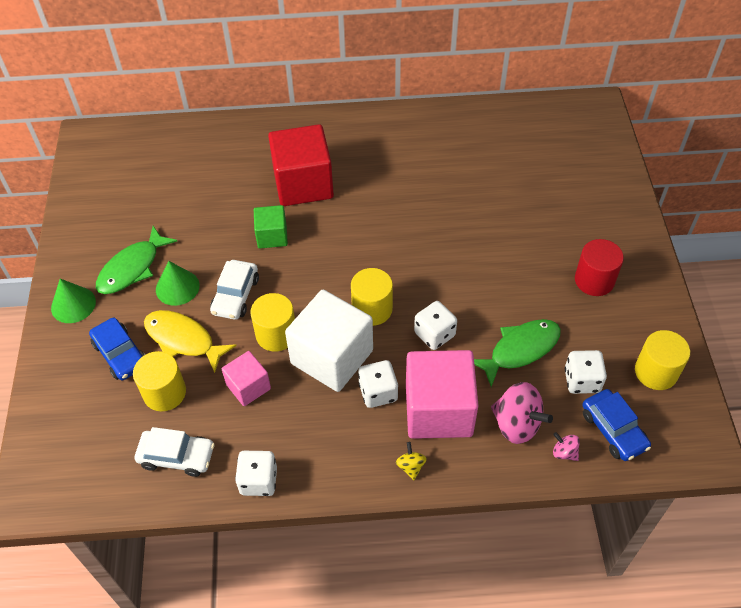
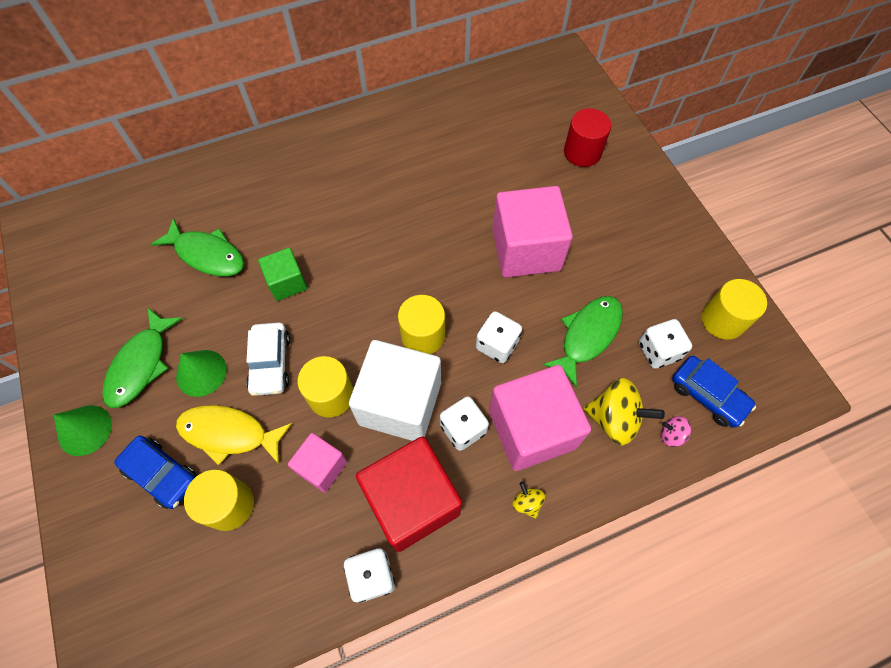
camera: 20 degrees left, 10 degrees up
white car [135,427,215,477] -> none
red cube [268,124,334,206] -> red cube moved to [356,437,462,552]
pink spinning top [491,382,553,444] -> yellow spinning top [584,378,665,446]
red cylinder [575,239,624,296] -> red cylinder moved to [564,108,611,167]
none -> green fish [150,218,244,276]
none -> pink cube [492,186,573,278]

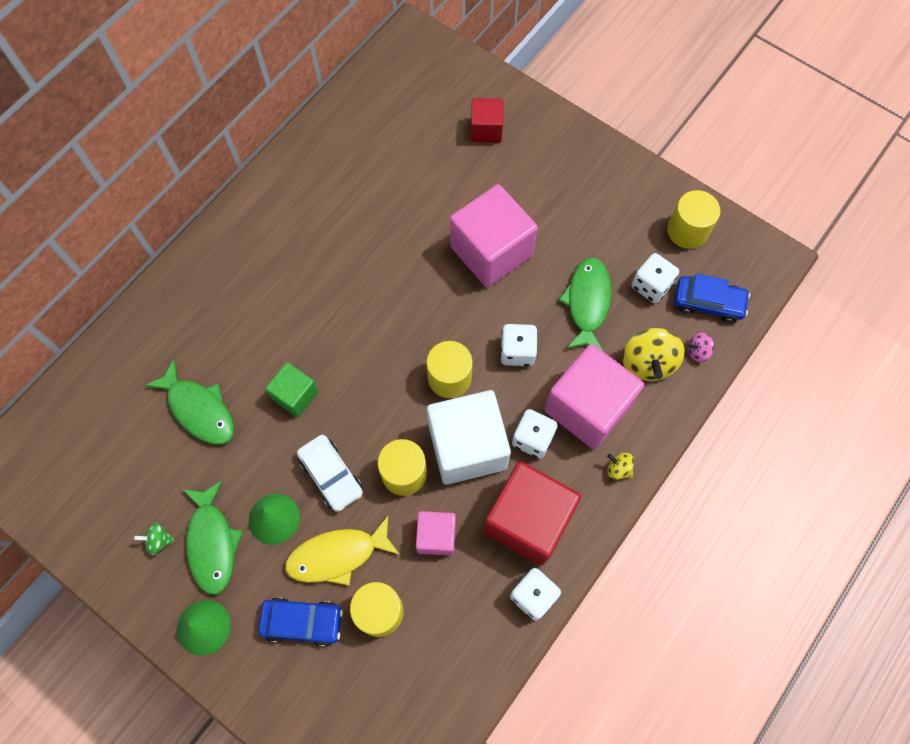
camera: 30 degrees left, 5 degrees up
green fish [150,218,244,276] -> green fish turned 45 degrees clockwise [144,359,234,445]
red cylinder [564,108,611,167] -> red cube [471,98,503,143]
yellow spinning top [584,378,665,446] -> yellow spinning top turned 105 degrees clockwise [622,328,685,381]
none -> green spinning top [134,523,174,555]

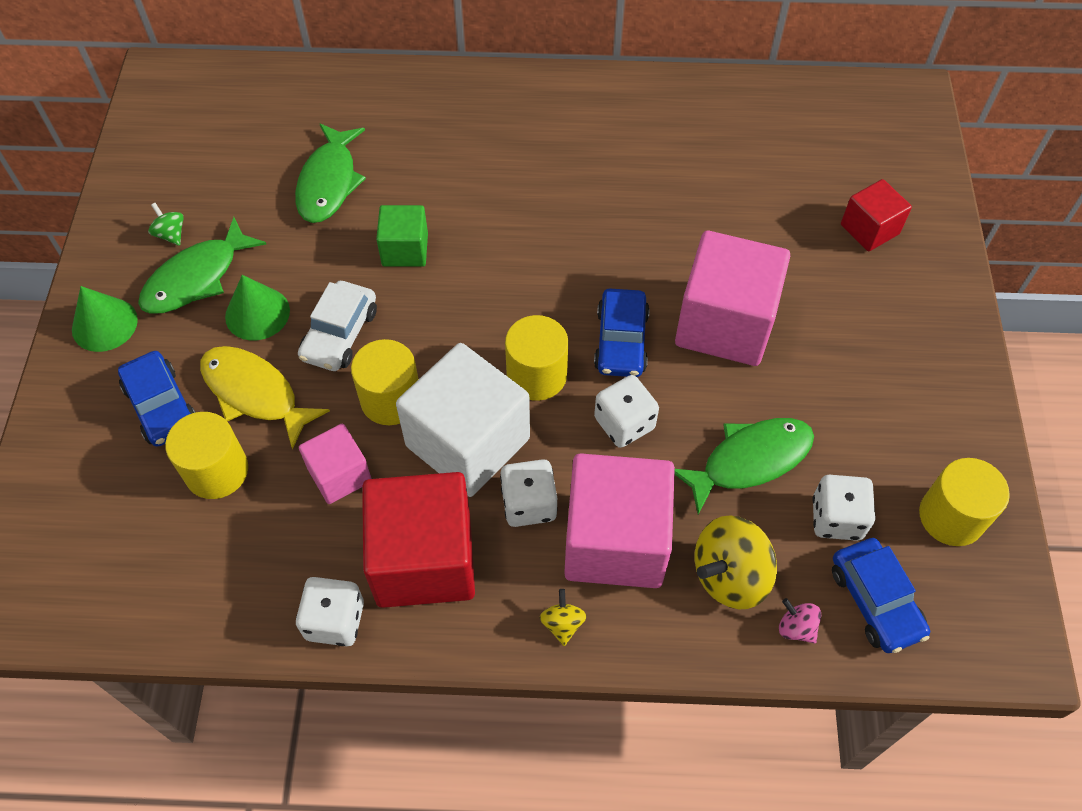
camera: 55 degrees right, 10 degrees down
none -> blue car [594,289,650,377]

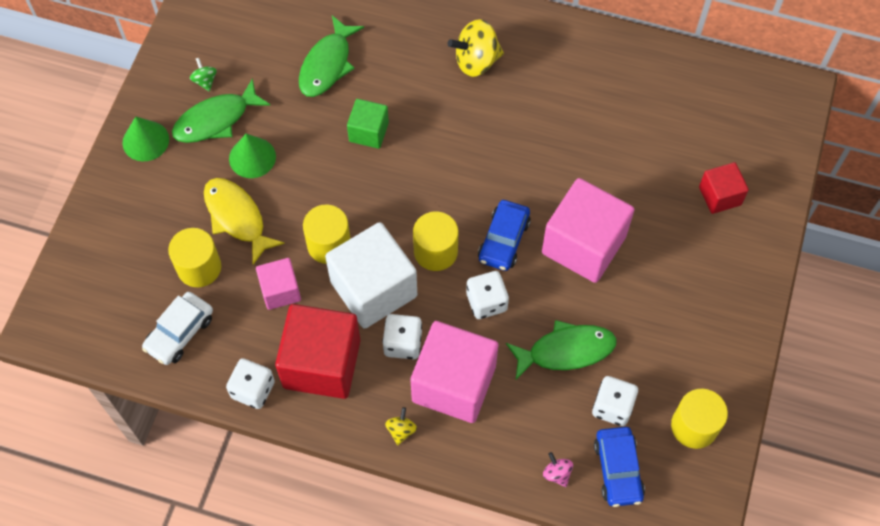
camera: 15 degrees right, 5 degrees up
blue car [118,351,196,447] -> none
white car [298,281,377,371] -> white car moved to [142,292,213,365]
yellow spinning top [695,515,777,609] -> yellow spinning top moved to [448,19,504,77]

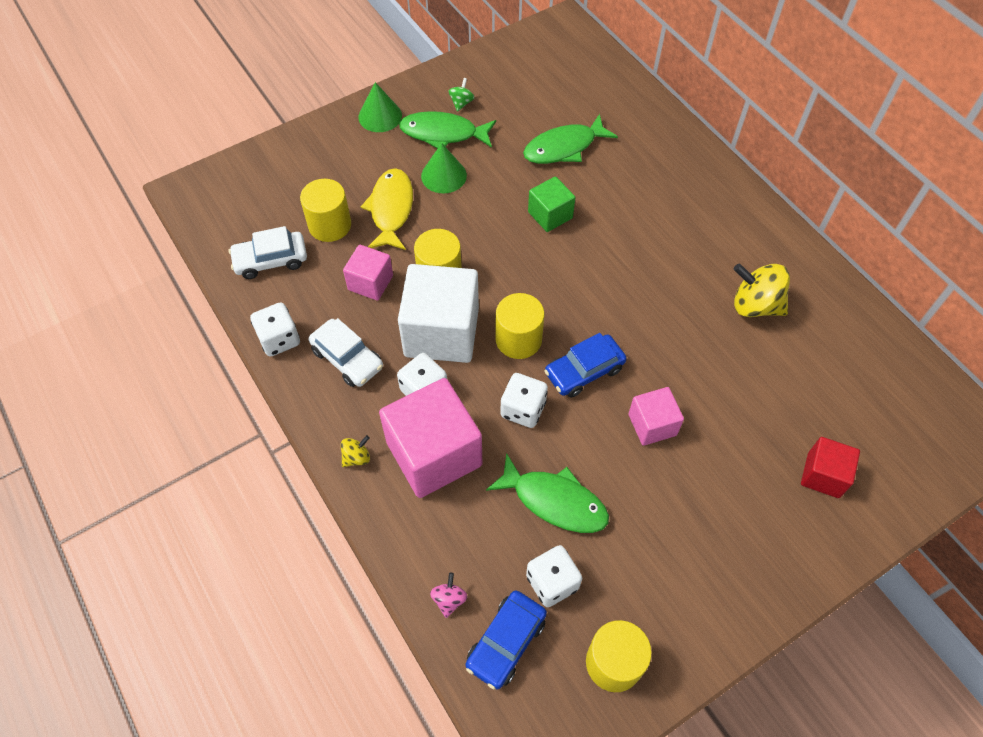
camera: 40 degrees right, 5 degrees down
red cube [275,304,360,399] -> white car [309,318,383,387]
yellow spinning top [448,19,504,77] -> yellow spinning top moved to [734,263,790,317]
pink cube [542,178,634,283] -> pink cube [628,387,684,446], size x0.53

